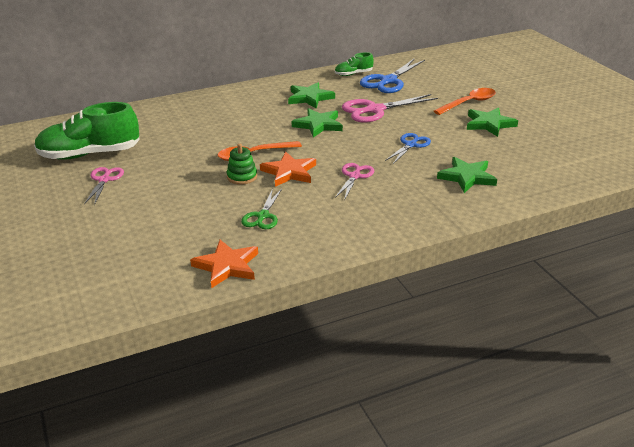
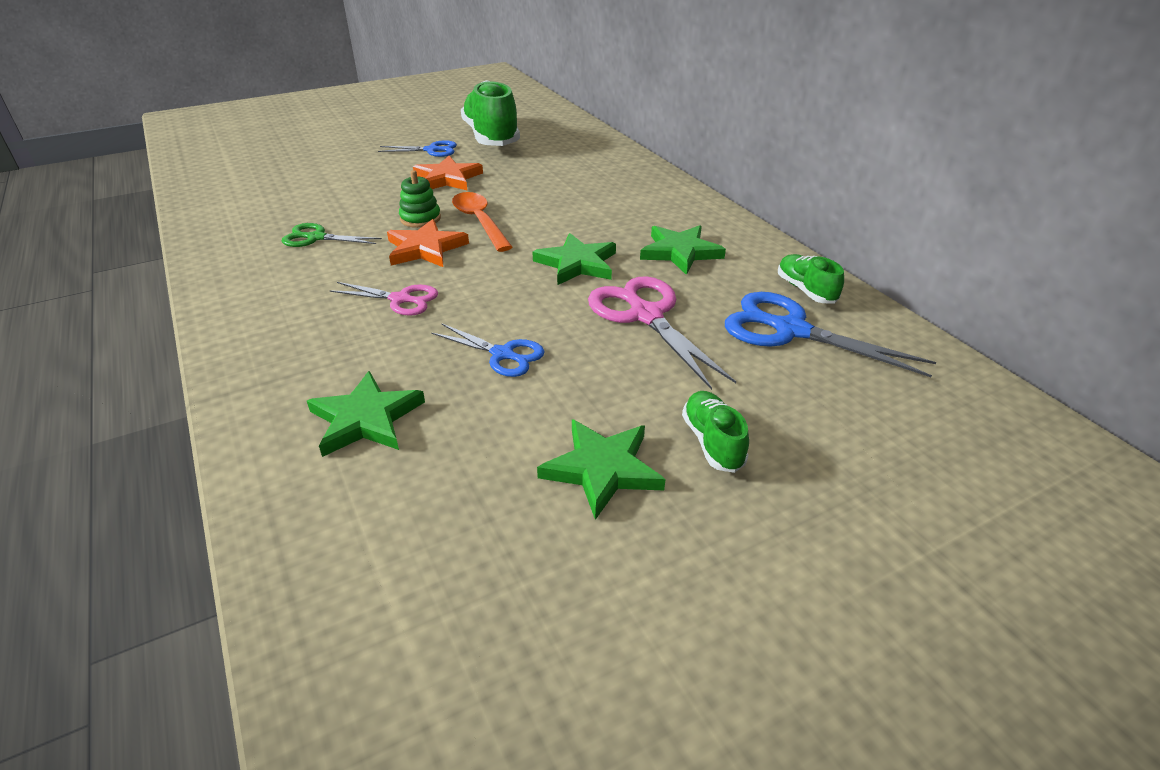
camera: 85 degrees right, 5 degrees up
pink scissors [84,167,124,205] -> blue scissors [378,140,457,157]
orange star [190,240,258,288] -> orange star moved to [413,156,483,190]
orange spoon [434,88,496,115] -> green shoe [682,391,749,473]

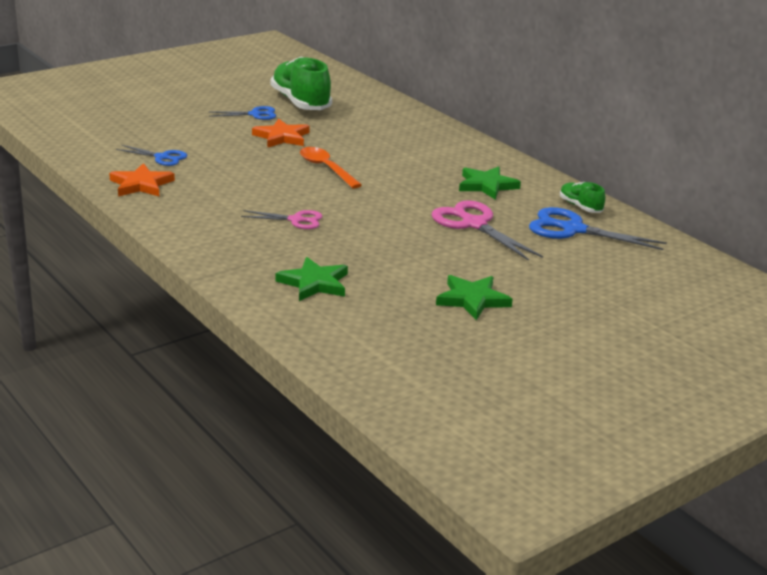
camera: 10 degrees left, 10 degrees down
green scissors [281,223,382,247] -> none
orange star [387,219,469,267] -> orange star moved to [109,163,175,197]
green stacking toy [399,170,441,228] -> none
blue scissors [431,323,545,377] -> blue scissors moved to [116,145,187,166]
green star [532,233,616,285] -> none
green shoe [682,391,749,473] -> none

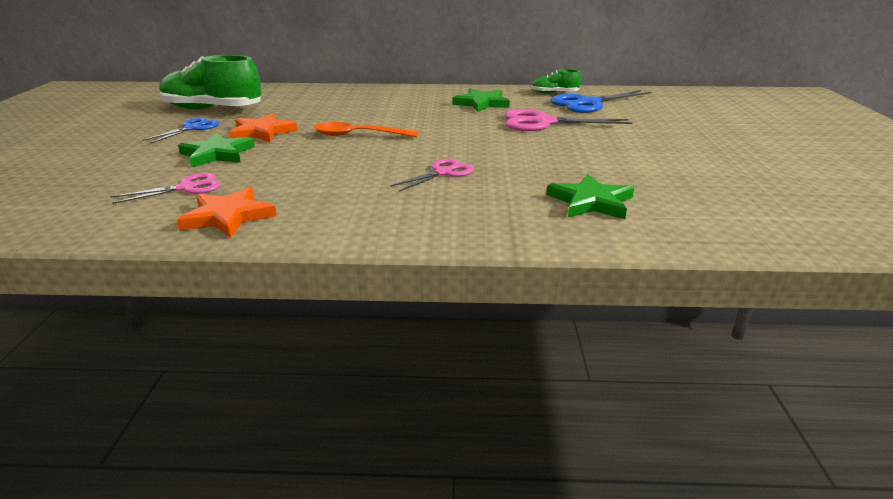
camera: 50 degrees left, 0 degrees up
blue scissors [116,145,187,166] -> pink scissors [111,173,221,204]
green star [436,275,513,320] -> green star moved to [178,133,255,167]

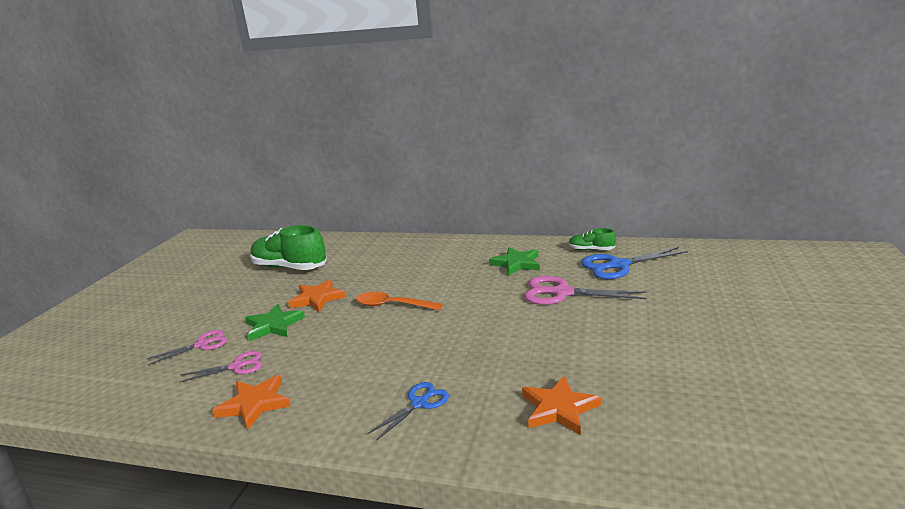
camera: 15 degrees right, 5 degrees down
blue scissors [142,118,219,144] -> blue scissors moved to [367,382,449,441]
pink scissors [390,158,474,192] -> pink scissors moved to [147,330,227,365]
green star [547,174,634,219] -> orange star [522,375,601,435]

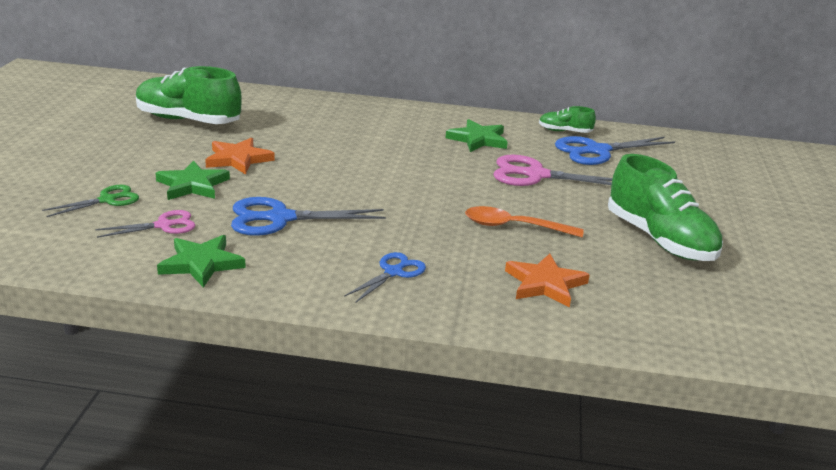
camera: 10 degrees left, 5 degrees up
pink scissors [147,330,227,365] -> green scissors [42,185,139,217]
orange star [212,375,290,430] -> green star [157,235,246,288]
orange spoon [356,292,443,311] -> orange spoon moved to [465,206,584,237]
none -> blue scissors [231,197,386,236]
none -> green shoe [608,154,723,261]

